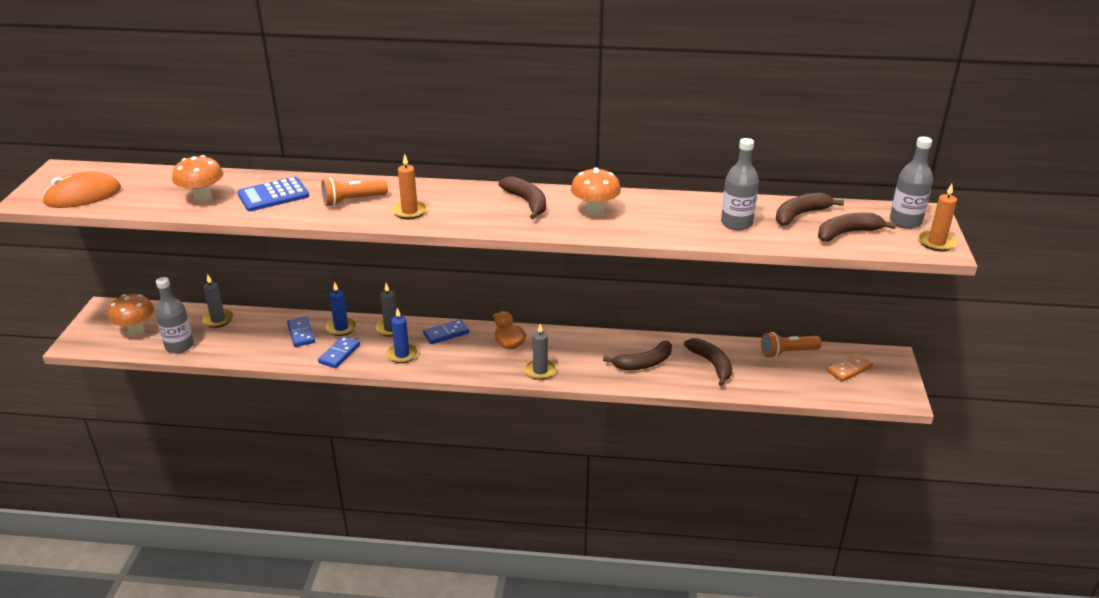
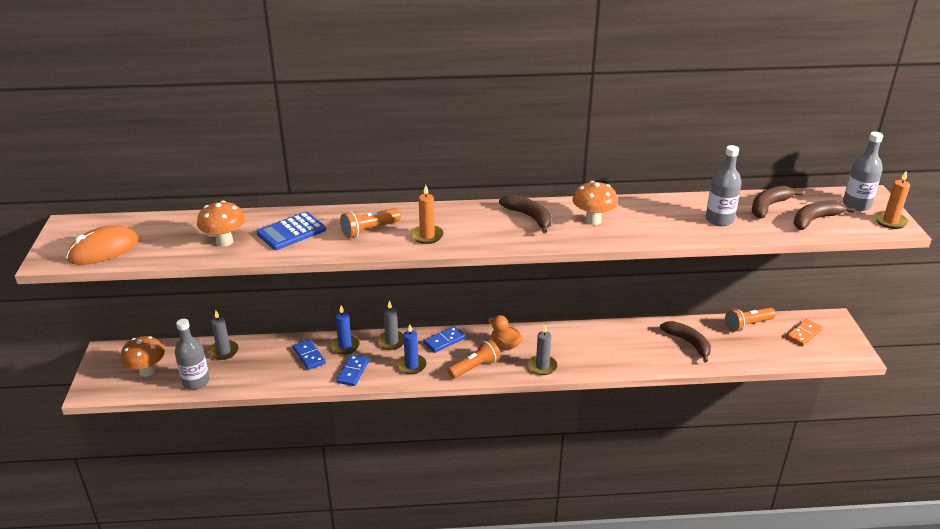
camera: 10 degrees left, 0 degrees up
brown banana [603,341,672,370] -> none
none -> orange flashlight [447,339,500,379]

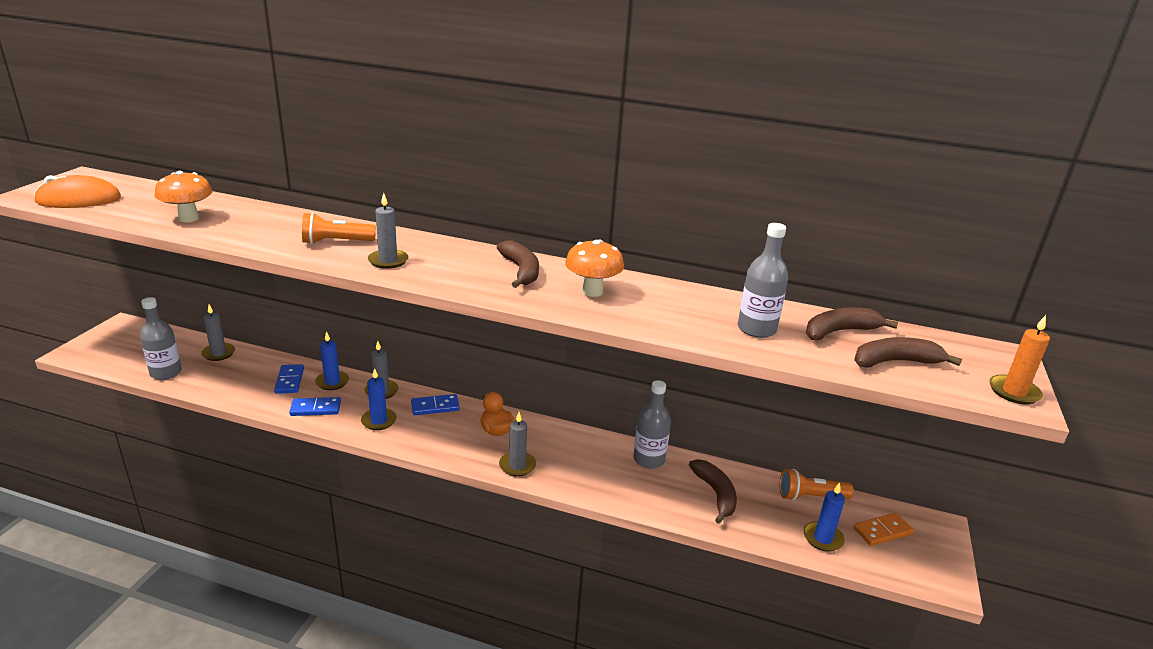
camera: 20 degrees right, 5 degrees down
orange mushroom [121,336,165,377] -> none
blue calculator [257,212,326,250] -> none
blue domino [336,354,369,386] -> blue domino turned 45 degrees clockwise [289,397,341,416]
orange candle [411,185,444,244] -> grey candle [368,193,408,269]
orange flashlight [447,339,500,379] -> none
grey bottle [843,132,883,211] -> grey bottle moved to [633,380,671,469]
none -> blue candle [803,482,845,552]

